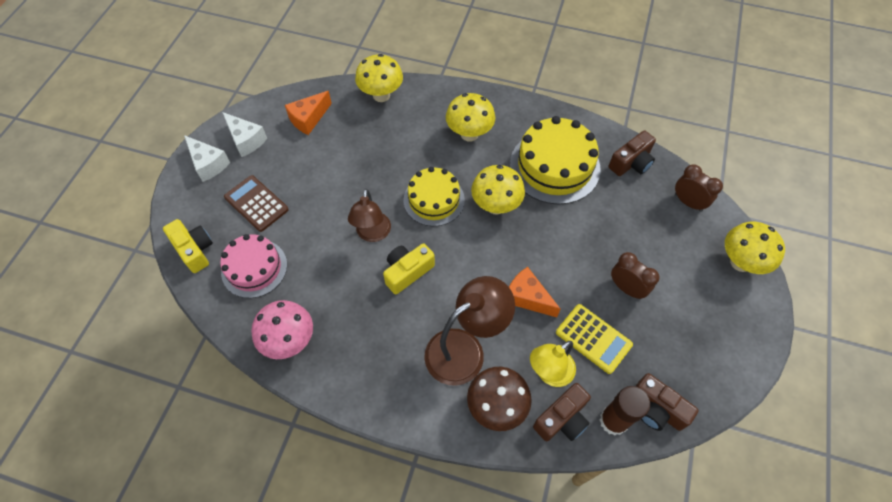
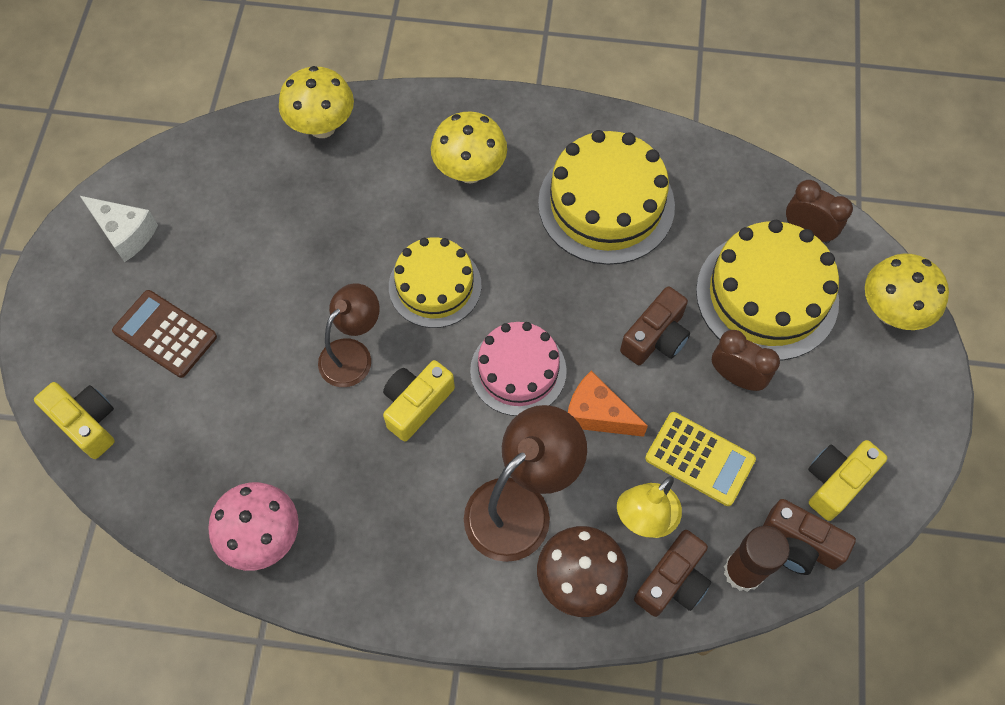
camera: 10 degrees left, 5 degrees up
white cheese [184,135,230,182] -> none
pink cake [220,234,287,298] -> pink cake moved to [470,322,567,416]
orange cheese [285,91,332,135] -> none
brown lamp [348,189,391,242] -> brown lamp turned 135 degrees counterclockwise [318,283,380,387]
yellow mushroom [471,165,525,215] -> none
brown camera [609,130,656,176] -> brown camera moved to [620,286,690,365]
none -> yellow cake [696,220,839,361]
none -> yellow camera [808,440,887,521]

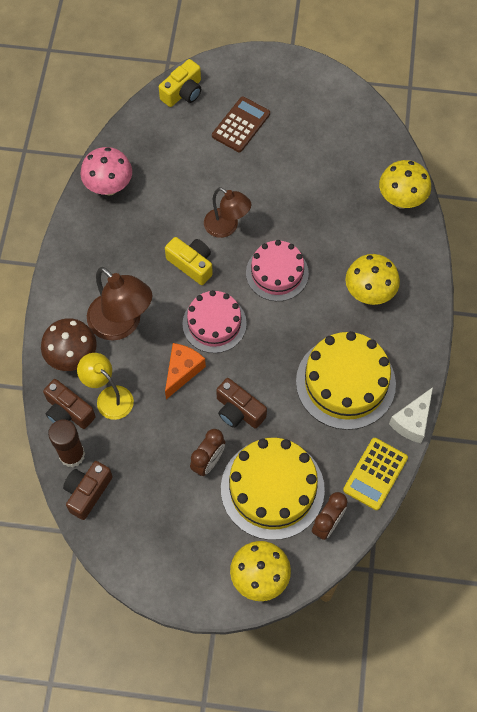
camera: 90 degrees right, 0 degrees up
white cheese [80,196,158,262] -> white cheese moved to [389,387,433,443]
yellow cake [389,237,481,328] -> pink cake [246,240,309,301]
yellow calculator [645,412,756,506] -> yellow calculator moved to [343,438,408,510]
yellow camera [808,440,887,521] -> none

